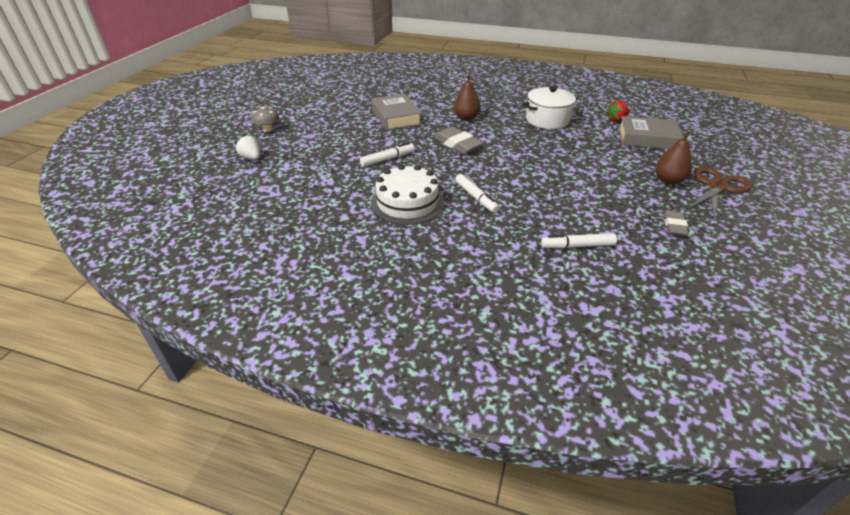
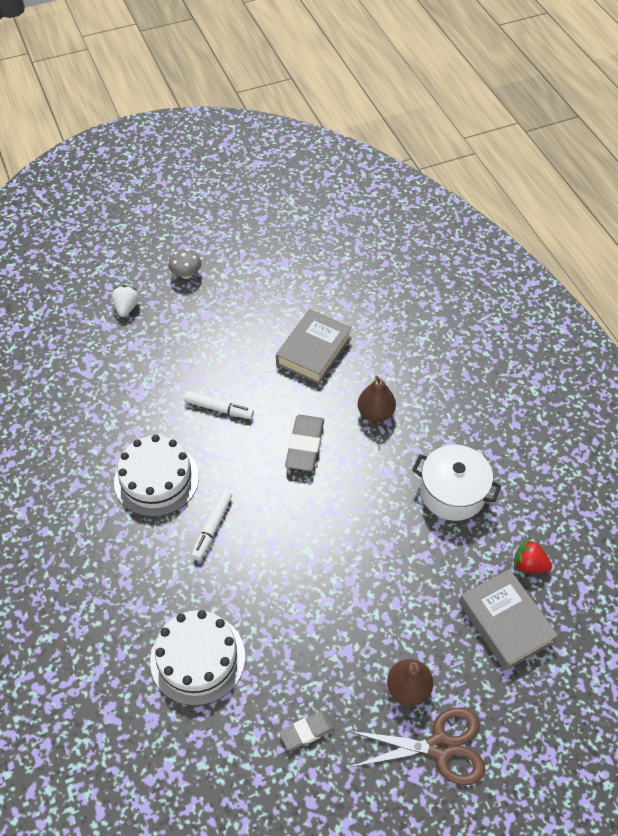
camera: 50 degrees right, 15 degrees up
white marker [541,233,617,248] -> white cake [150,610,245,706]

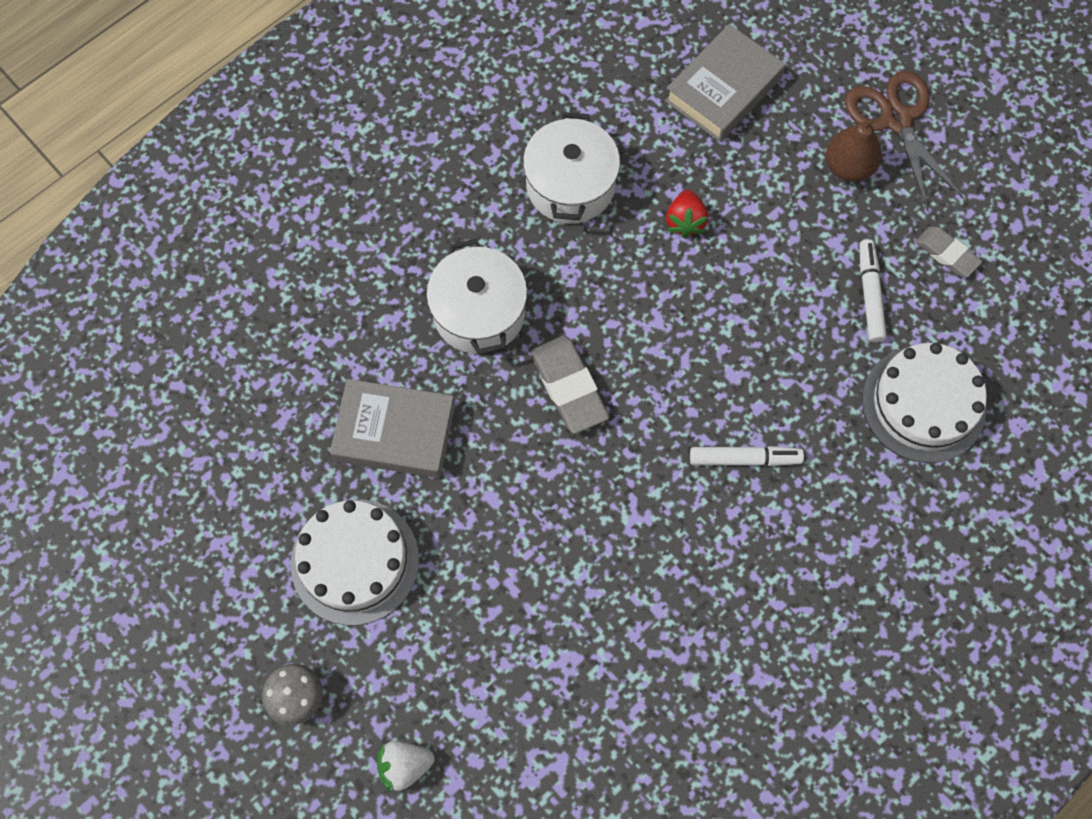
camera: 110 degrees left, 15 degrees up
white cake [114,435,199,517] -> white cake moved to [291,499,419,625]
white marker [184,391,254,419] -> white marker moved to [860,239,887,343]
grey eraser [285,415,324,471] -> grey eraser turned 75 degrees clockwise [530,336,609,434]
brown pear [358,376,396,422] -> white pot [426,239,527,355]
red strawberry [514,538,552,573] -> red strawberry moved to [666,190,709,239]

